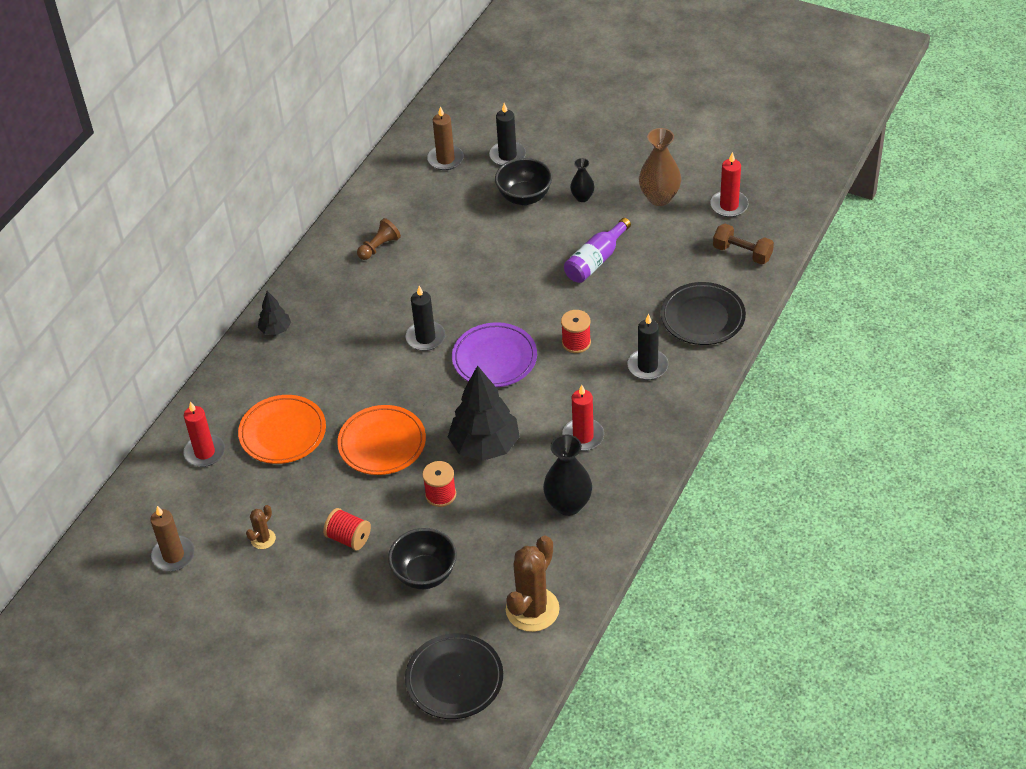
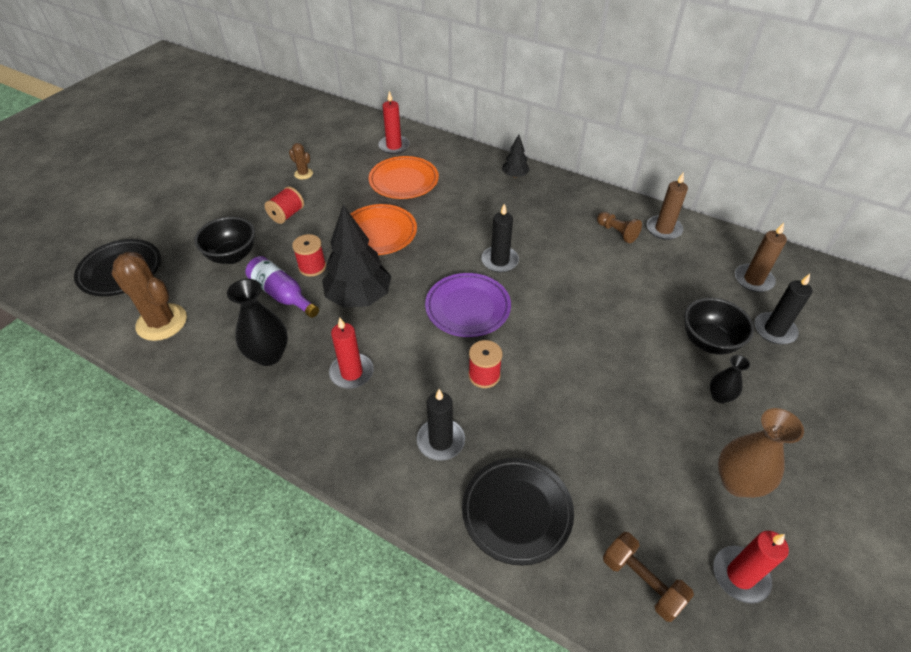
camera: 90 degrees right, 0 degrees up
brown candle [150,506,195,571] -> brown candle moved to [647,172,688,240]
purple bottle [564,218,631,283] -> purple bottle moved to [245,256,319,318]
brown dumbbell [713,224,774,265] -> brown dumbbell turned 75 degrees counterclockwise [603,532,694,622]

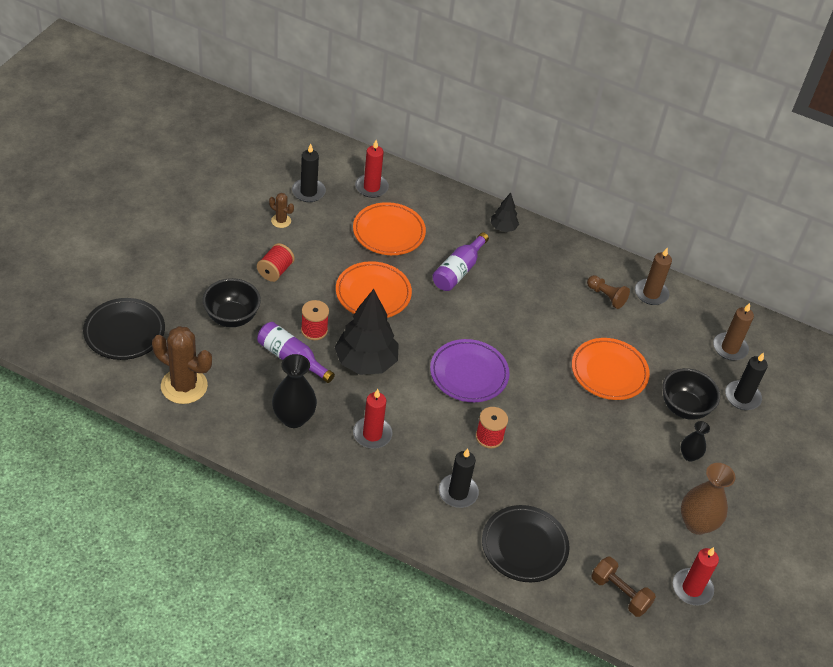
camera: 10 degrees left, 0 degrees up
black candle [481,204,519,273] -> black candle moved to [292,144,326,202]
none -> purple bottle [432,232,489,291]
none -> orange plate [572,338,650,400]

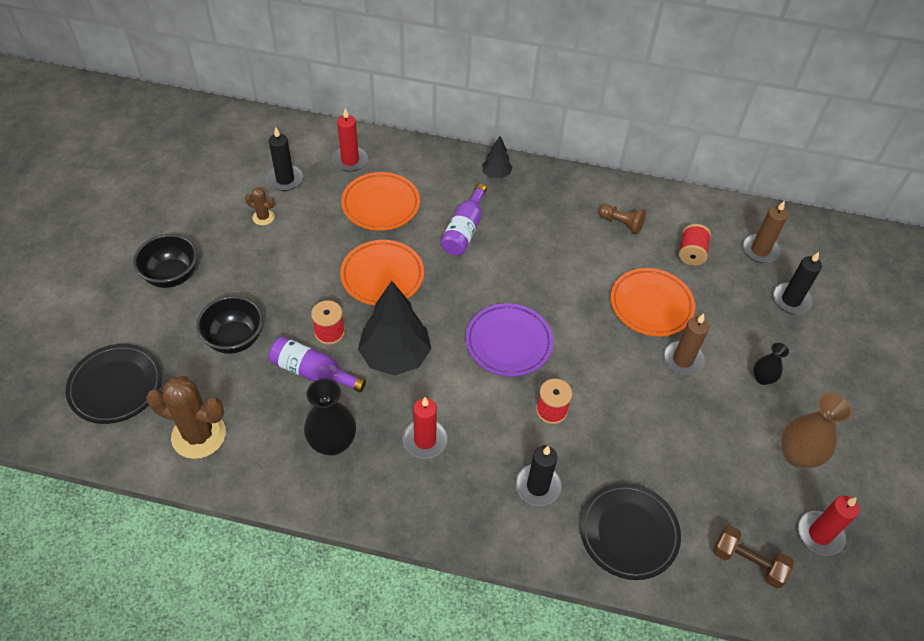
camera: 10 degrees left, 5 degrees up
red spool [257,243,295,282] -> red spool moved to [679,224,711,266]
brown candle [635,248,672,305] -> brown candle moved to [663,314,709,375]
black bowl [662,368,720,420] -> black bowl moved to [133,234,197,288]

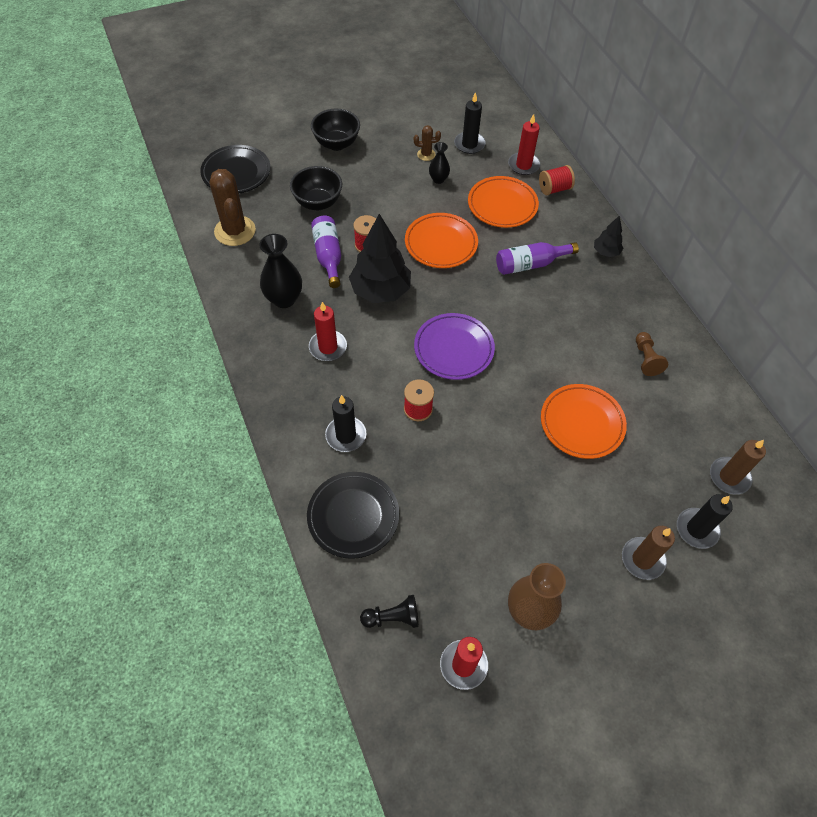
camera: 55 degrees right, 5 degrees up
brown cactus [245,188,275,225] -> brown cactus turned 75 degrees counterclockwise [414,125,441,161]
brown candle [663,314,709,375] -> brown candle moved to [622,526,675,580]
red spool [679,224,711,266] -> red spool moved to [539,165,575,196]
brown dumbbell [713,525,794,589] -> black pawn [360,595,419,628]
black vase [753,343,789,385] -> black vase moved to [429,142,450,184]

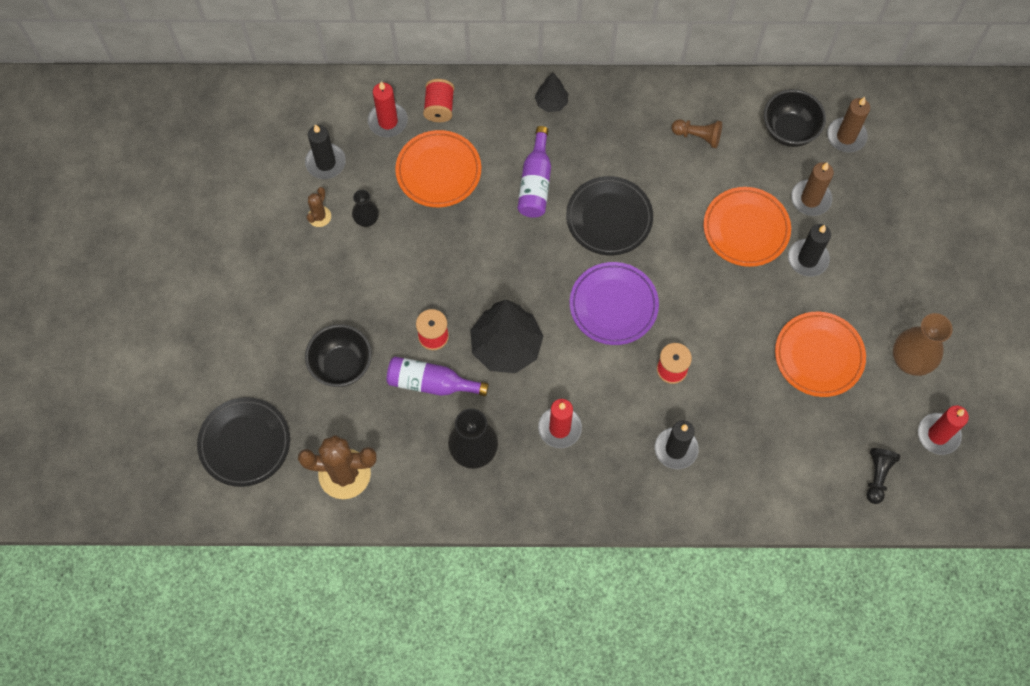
camera: 65 degrees left, 10 degrees up
black plate [307,472,399,559] -> black plate moved to [566,176,653,255]
black bowl [311,109,360,151] -> black bowl moved to [764,89,826,147]
orange plate [405,213,478,268] -> orange plate moved to [775,312,866,397]
brown candle [622,526,675,580] -> brown candle moved to [791,162,834,216]
black candle [677,494,733,549] -> black candle moved to [788,224,831,277]

